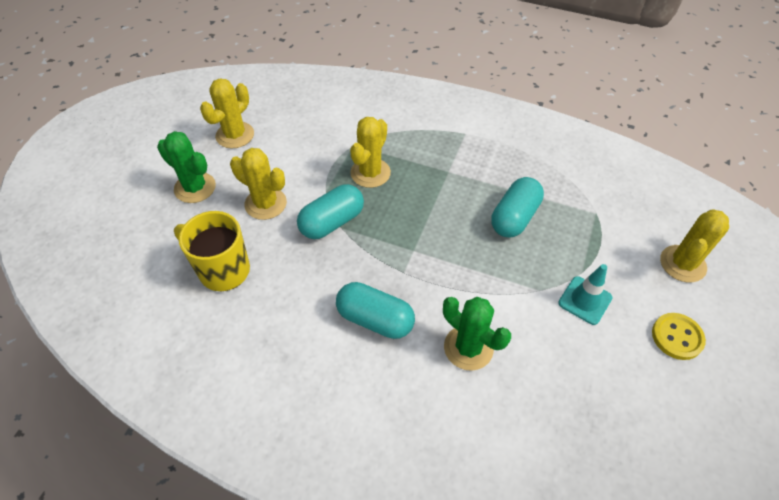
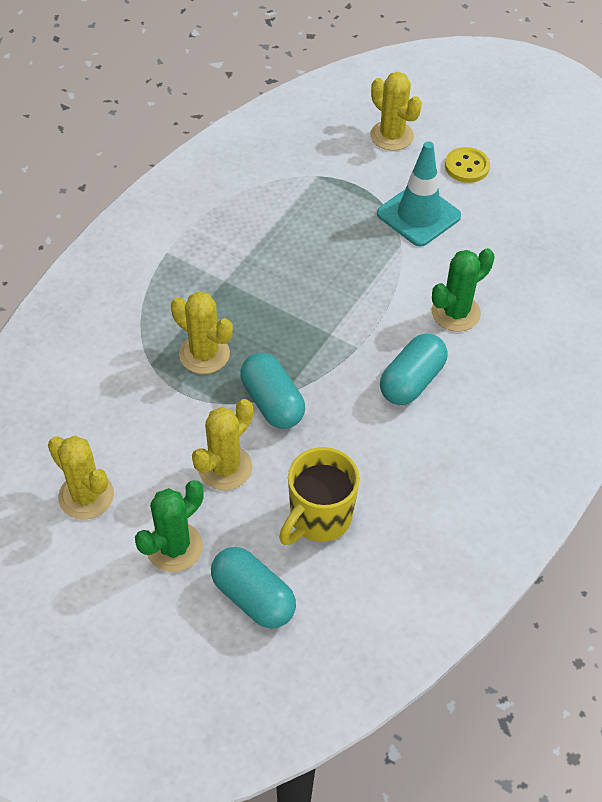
camera: 80 degrees left, 0 degrees up
turquoise capsule [491,177,544,238] -> turquoise capsule moved to [211,547,296,629]
turquoise traffic cone [558,264,612,325] -> turquoise traffic cone [377,141,461,246], size x1.55

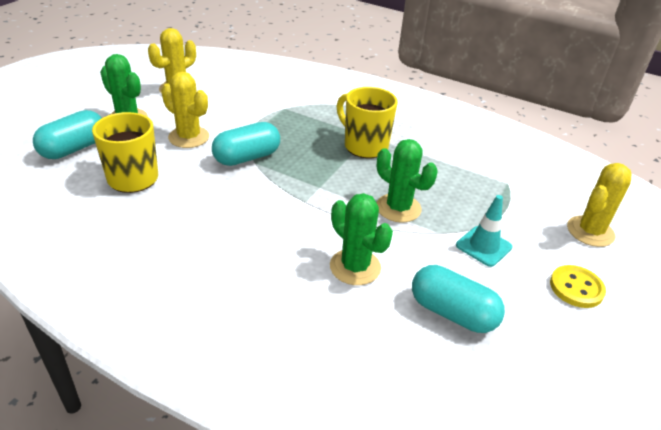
camera: 85 degrees right, 15 degrees down
yellow cactus [171,291,233,374] -> none
turquoise traffic cone [377,141,461,246] -> turquoise traffic cone [456,195,513,267], size x0.64
turquoise capsule [380,333,448,405] -> turquoise capsule moved to [412,265,505,333]
none -> yellow mug [337,87,398,158]
none -> green cactus [376,139,437,223]

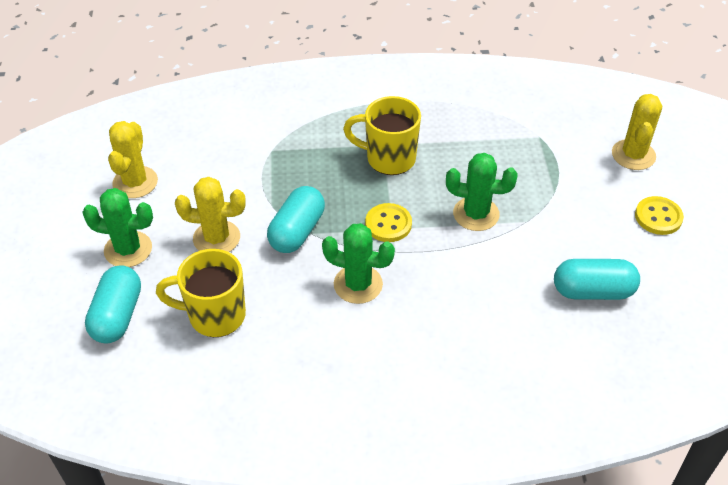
camera: 30 degrees left, 10 degrees up
green cactus [330,193,393,285] -> green cactus moved to [322,223,395,304]
turquoise traffic cone [456,195,513,267] -> none
none -> yellow button [365,203,412,242]

